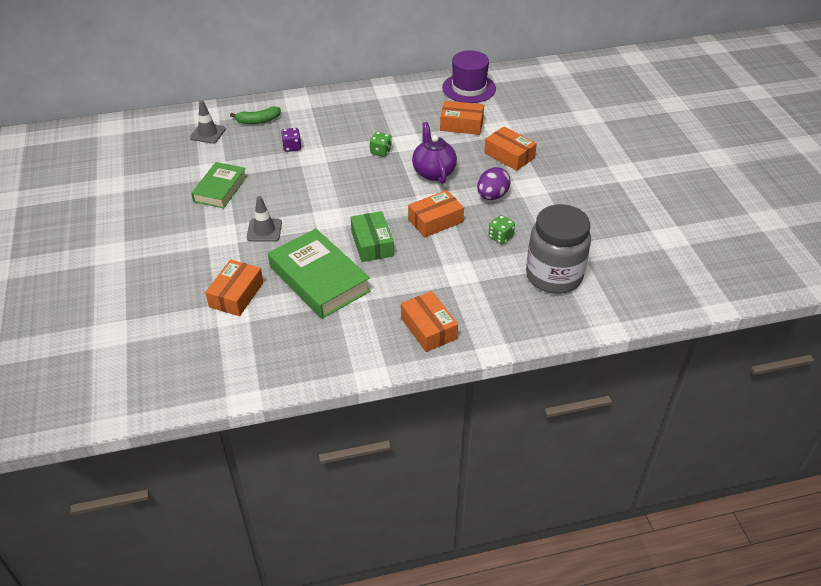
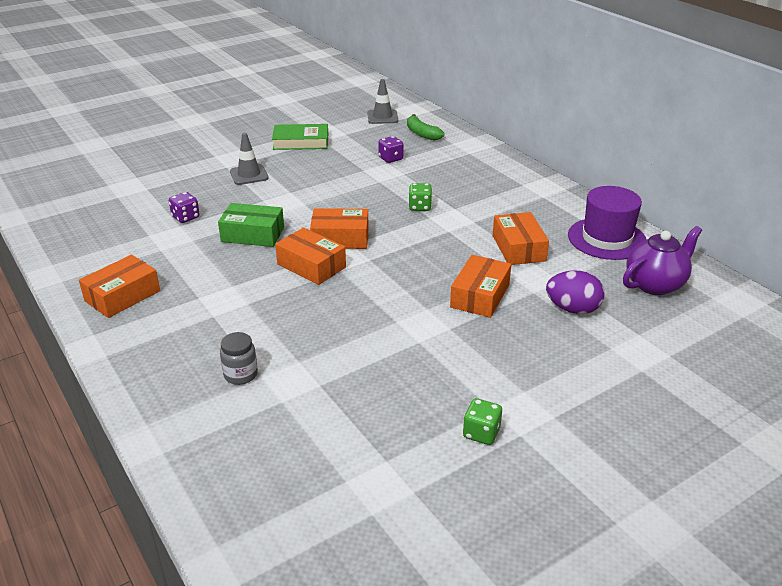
camera: 70 degrees right, 10 degrees down
orange box [205,260,263,316] -> orange box moved to [310,208,369,249]
green book [268,229,371,319] -> purple dice [169,192,200,223]
green box [351,211,394,262] -> green box turned 45 degrees clockwise [218,203,284,247]
purple teapot [412,122,457,184] -> purple teapot moved to [623,226,702,295]
purple egg [477,167,510,200] -> purple egg moved to [546,271,605,314]
green dice [488,215,515,244] -> green dice moved to [463,398,502,445]
grey jar [526,204,591,294] -> grey jar [220,332,258,385], size x0.42

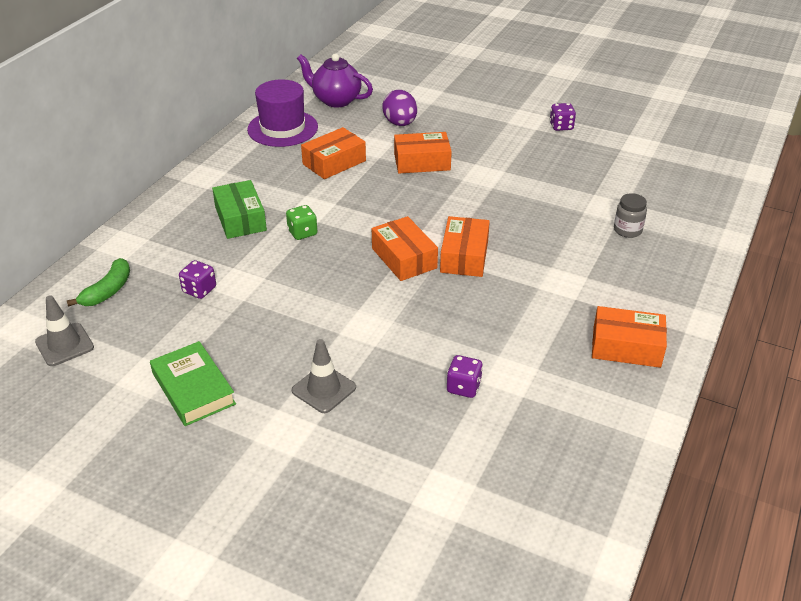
camera: 120 degrees left, 5 degrees up
green box [218,203,284,247] -> green box moved to [212,180,267,239]
green dice [463,398,502,445] -> purple dice [550,103,576,131]

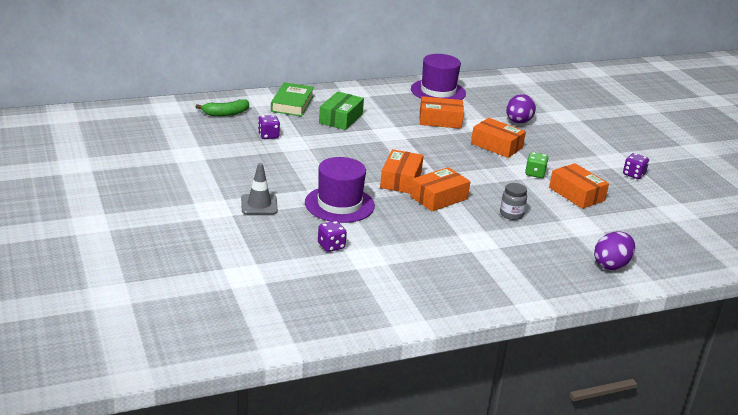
camera: 40 degrees right, 10 degrees down
grey traffic cone [35,295,94,366] -> none
green book [150,341,236,426] -> green book moved to [271,82,314,116]
green dice [286,205,317,240] -> green dice moved to [525,152,549,178]
purple teapot [297,53,373,107] -> none
orange box [592,306,667,368] -> orange box moved to [549,163,609,209]
grey jar [614,193,647,238] -> grey jar moved to [500,183,527,220]
none -> purple hat [305,157,375,223]
none -> purple egg [594,231,635,270]

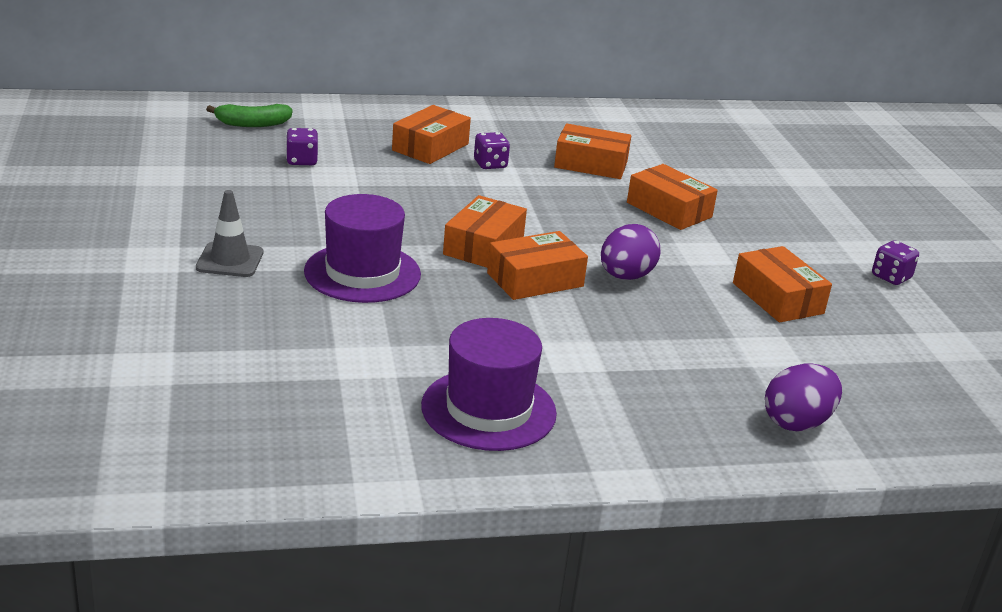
camera: 10 degrees right, 0 degrees up
green book [271,82,314,116] -> none
purple dice [318,221,347,252] -> purple dice moved to [474,132,510,169]
green box [319,91,364,130] -> orange box [392,105,471,164]
purple hat [411,54,466,100] -> purple hat moved to [421,318,557,451]
grey jar [500,183,527,220] -> none
purple egg [506,94,536,124] -> purple egg moved to [601,224,660,280]
green dice [525,152,549,178] -> none

